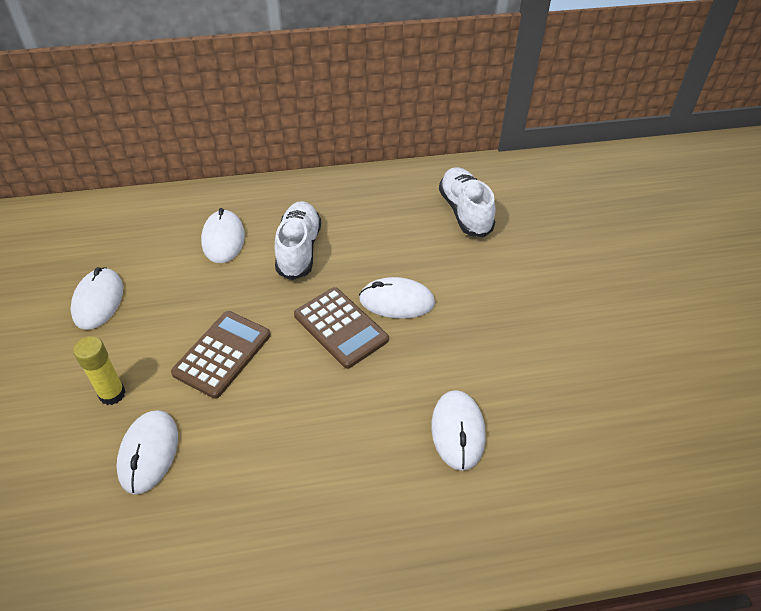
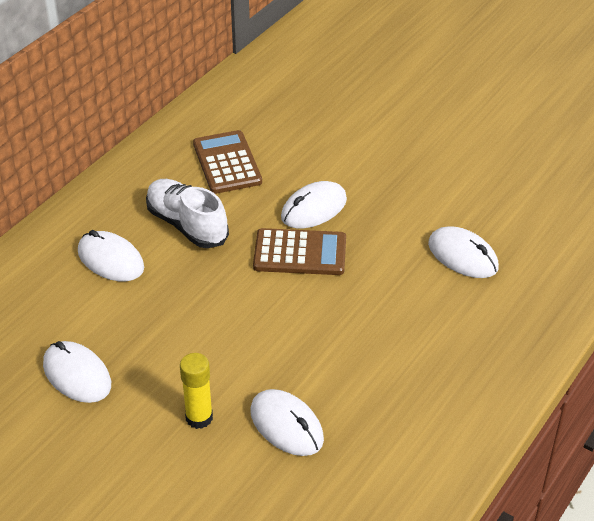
camera: 45 degrees left, 5 degrees down
brown calculator [171,311,271,399] -> brown calculator moved to [193,130,262,194]
white shoe [439,167,496,238] -> none

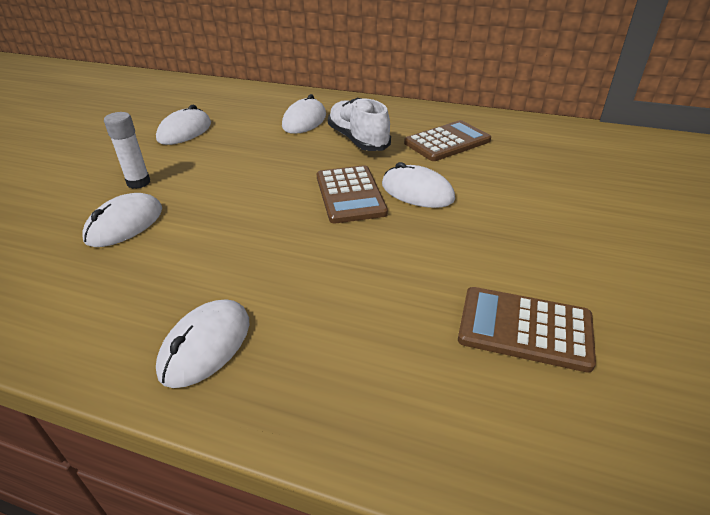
camera: 75 degrees right, 5 degrees down
white shoe [146,179,229,248] -> white shoe turned 60 degrees counterclockwise [328,98,391,151]
yellow glue stick [180,353,213,429] -> white glue stick [104,112,150,189]
white mouse [428,226,499,278] -> white mouse moved to [156,299,249,388]
none -> brown calculator [458,287,596,373]

